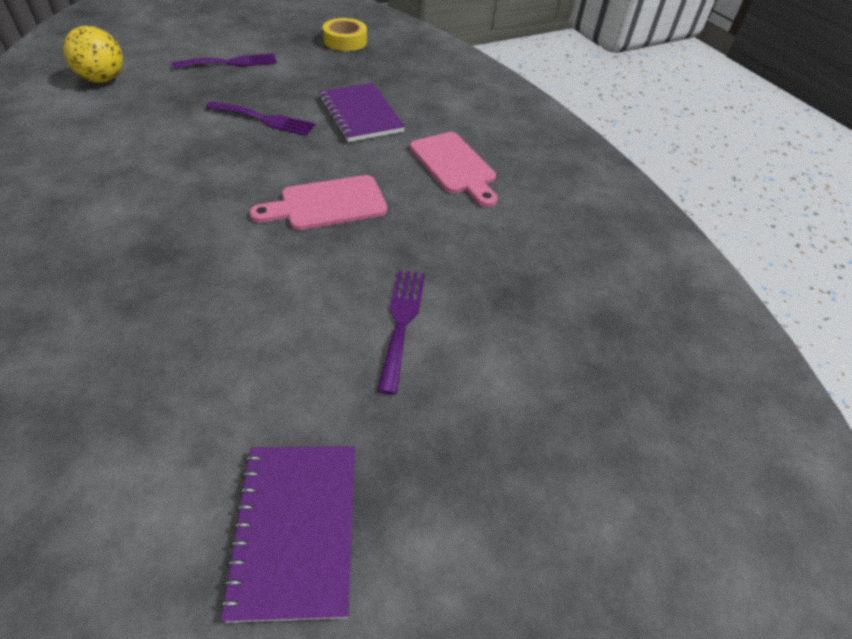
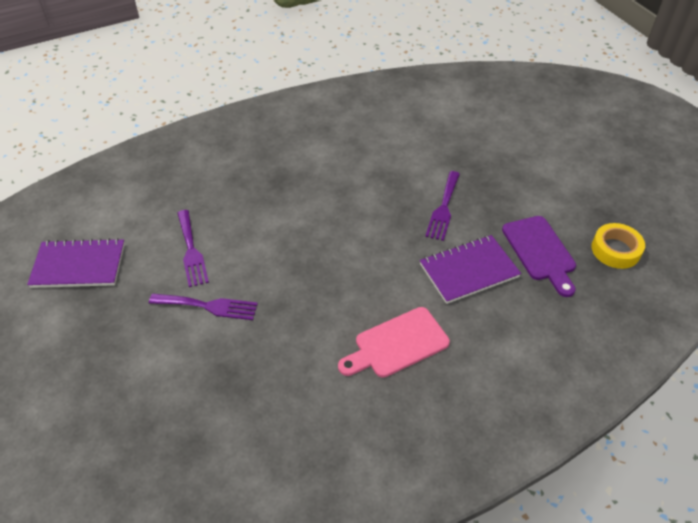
camera: 95 degrees right, 0 degrees up
yellow ball [63,26,123,83] -> none
purple fork [171,53,277,69] -> purple fork moved to [178,210,209,287]
pink cutting board [250,175,387,230] -> none
none -> purple cutting board [502,216,576,297]

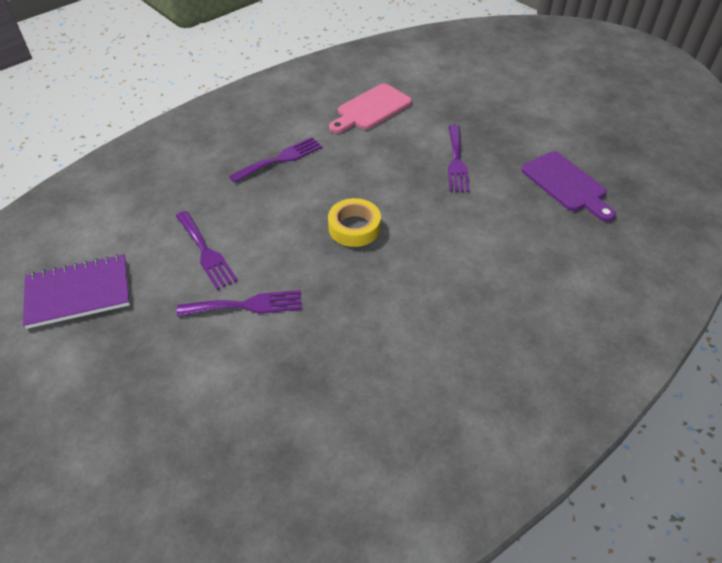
camera: 15 degrees left, 0 degrees up
pink cutting board [338,307,450,378] -> pink cutting board moved to [329,83,412,133]
purple notebook [420,235,521,304] -> none
yellow tape [591,223,645,269] -> yellow tape moved to [328,198,381,247]
none -> purple fork [229,137,322,183]

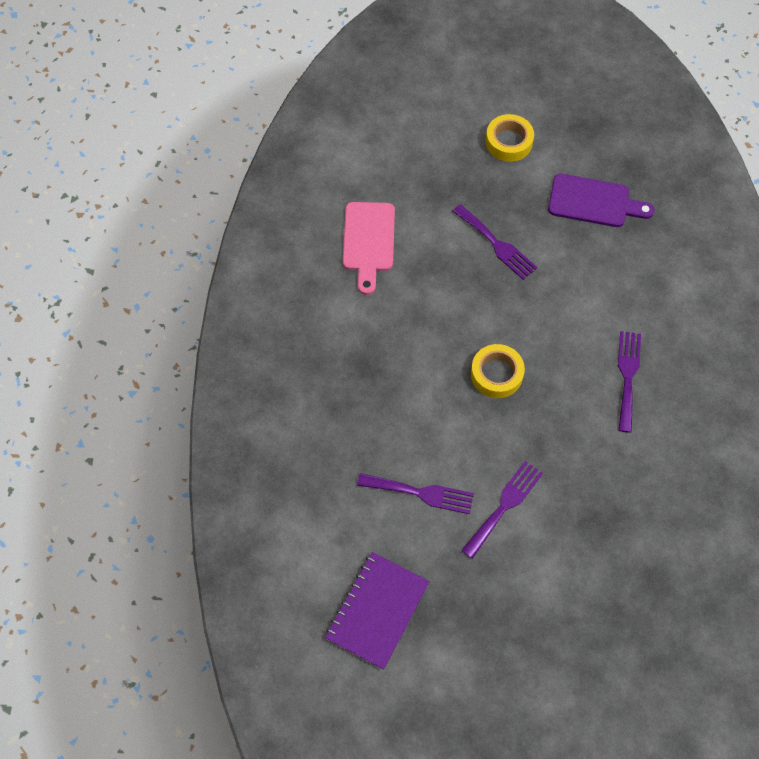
camera: 45 degrees left, 15 degrees up
purple fork [229,137,322,183] -> purple fork moved to [618,331,641,433]
none -> yellow tape [485,114,534,162]

